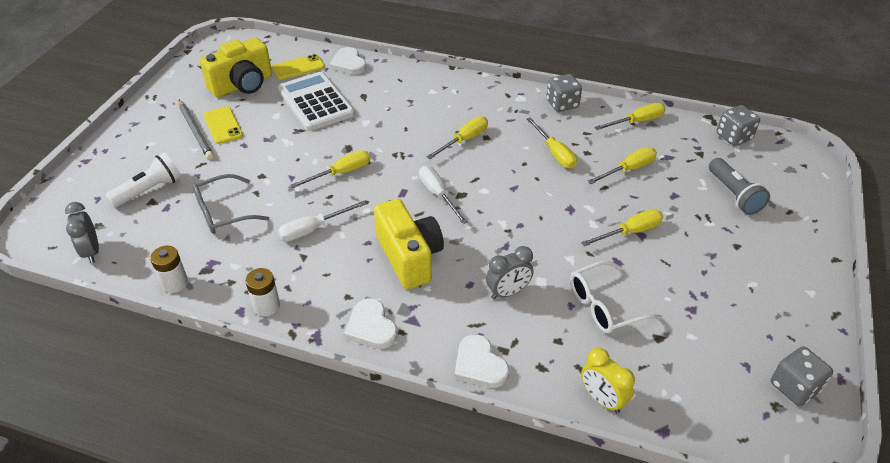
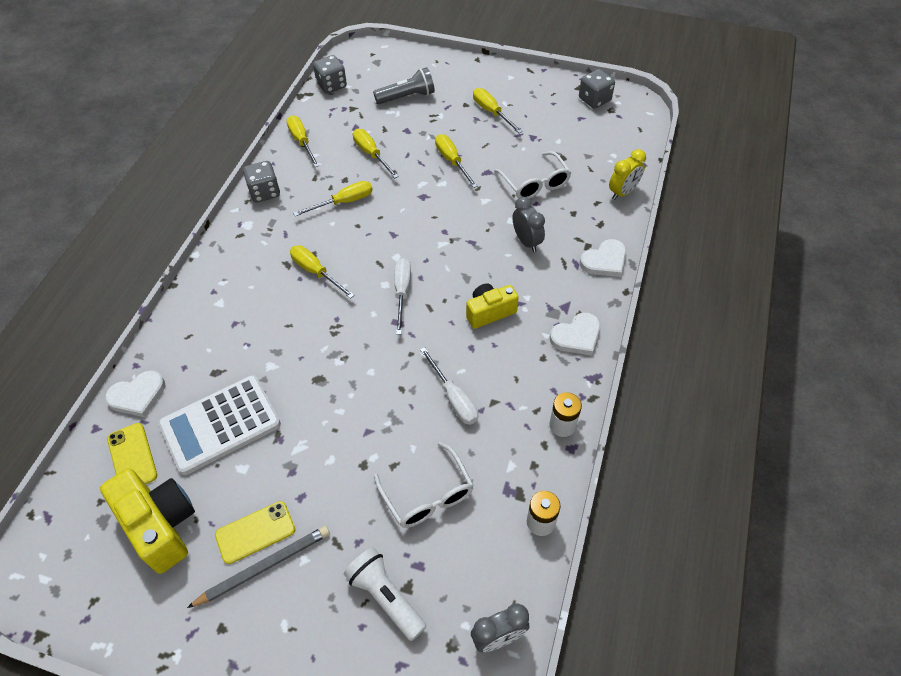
camera: 90 degrees left, 10 degrees up
grey glasses [192,174,269,234] -> white glasses [374,442,474,528]
yellow screwdriver [290,150,370,188] -> yellow screwdriver moved to [473,88,523,133]
yellow camera [374,199,444,289] -> yellow camera [466,283,519,329], size x0.63
white screwdriver [419,166,468,224] -> white screwdriver turned 120 degrees clockwise [394,258,411,334]

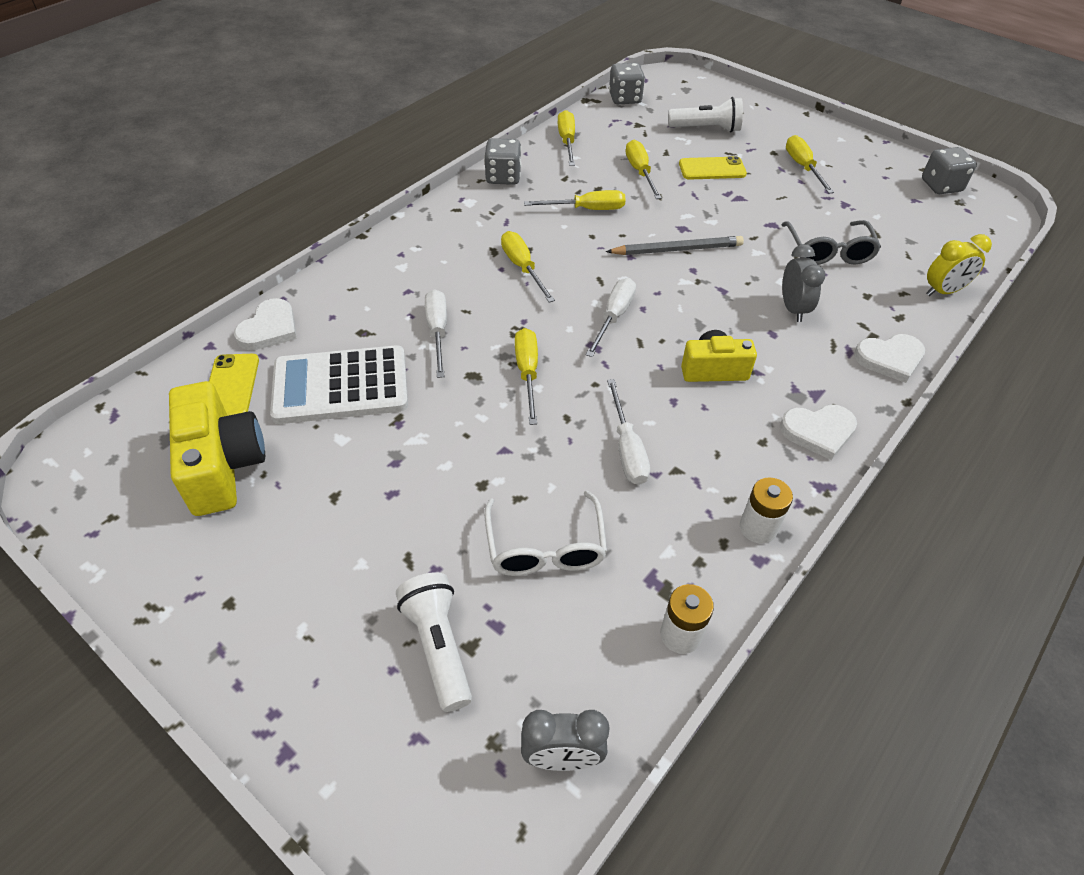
camera: 20 degrees right, 5 degrees down
white heart [105,370,165,417] -> white heart turned 60 degrees counterclockwise [234,298,297,350]
grey pencil [187,526,330,608] -> grey pencil moved to [606,236,744,255]
yellow phone [215,501,295,564] -> yellow phone moved to [679,156,747,180]
grey flashlight [373,67,435,104] -> white flashlight [668,97,743,132]
yellow screwdriver [435,134,478,188] -> yellow screwdriver moved to [515,328,538,425]
white glasses [494,151,571,199] -> grey glasses [782,220,881,265]
none -> white screwdriver [425,289,447,378]

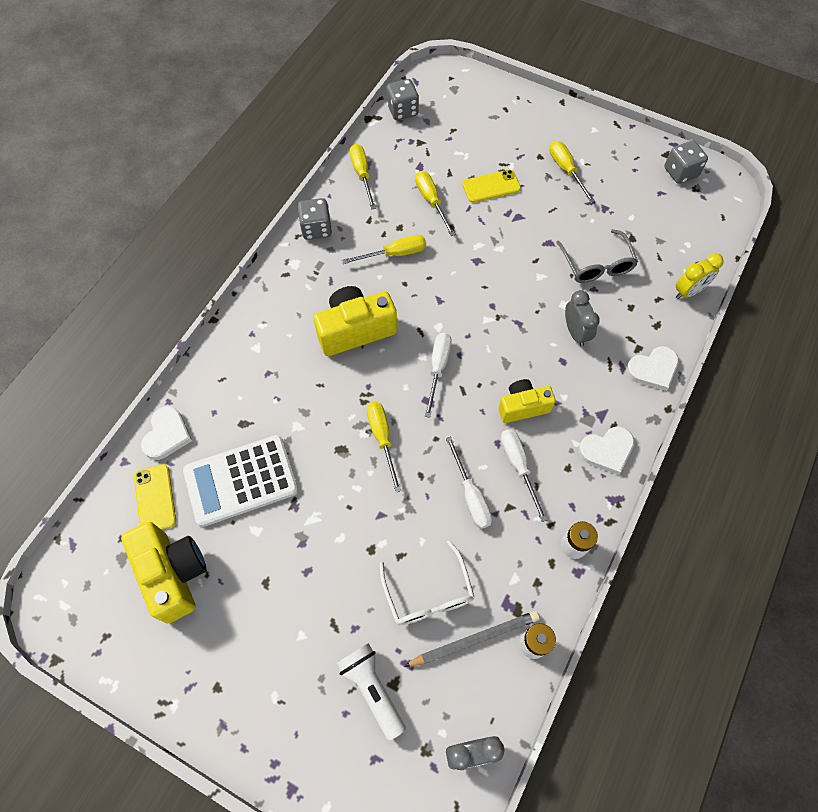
camera: 10 degrees left, 15 degrees up
white screwdriver [425,289,447,378] -> white screwdriver moved to [500,429,547,522]
yellow screwdriver [501,231,555,303] -> yellow camera [313,286,397,356]
grey pencil [606,236,744,255] -> grey pencil moved to [404,611,540,667]
white flashlight [668,97,743,132] -> none

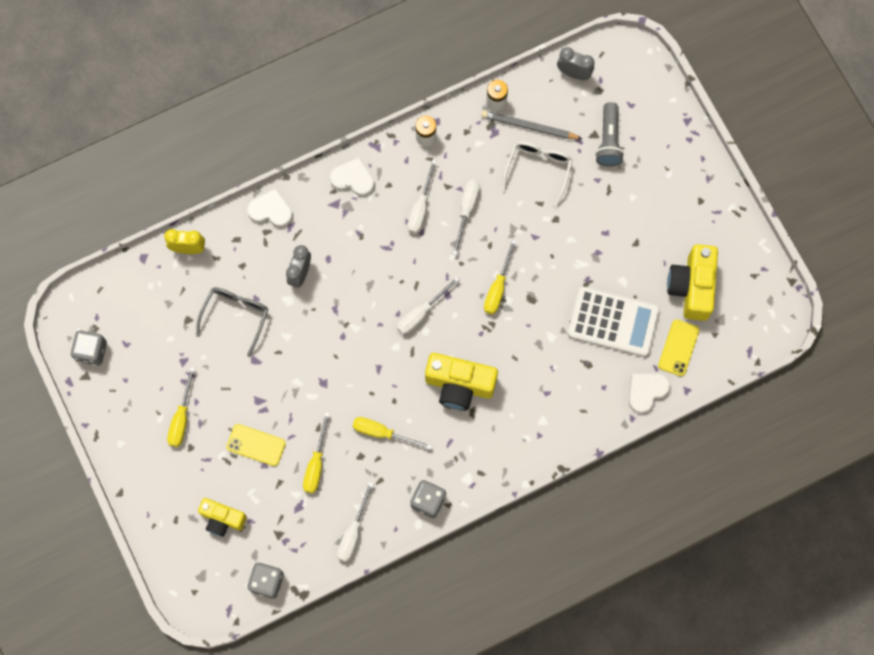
camera: 145 degrees left, 10 degrees up
white flashlight [336,643,406,741] -> grey flashlight [595,102,624,166]
yellow screwdriver [350,144,376,210] -> white screwdriver [337,482,374,562]
yellow camera [498,379,556,423] -> yellow camera moved to [198,498,247,537]

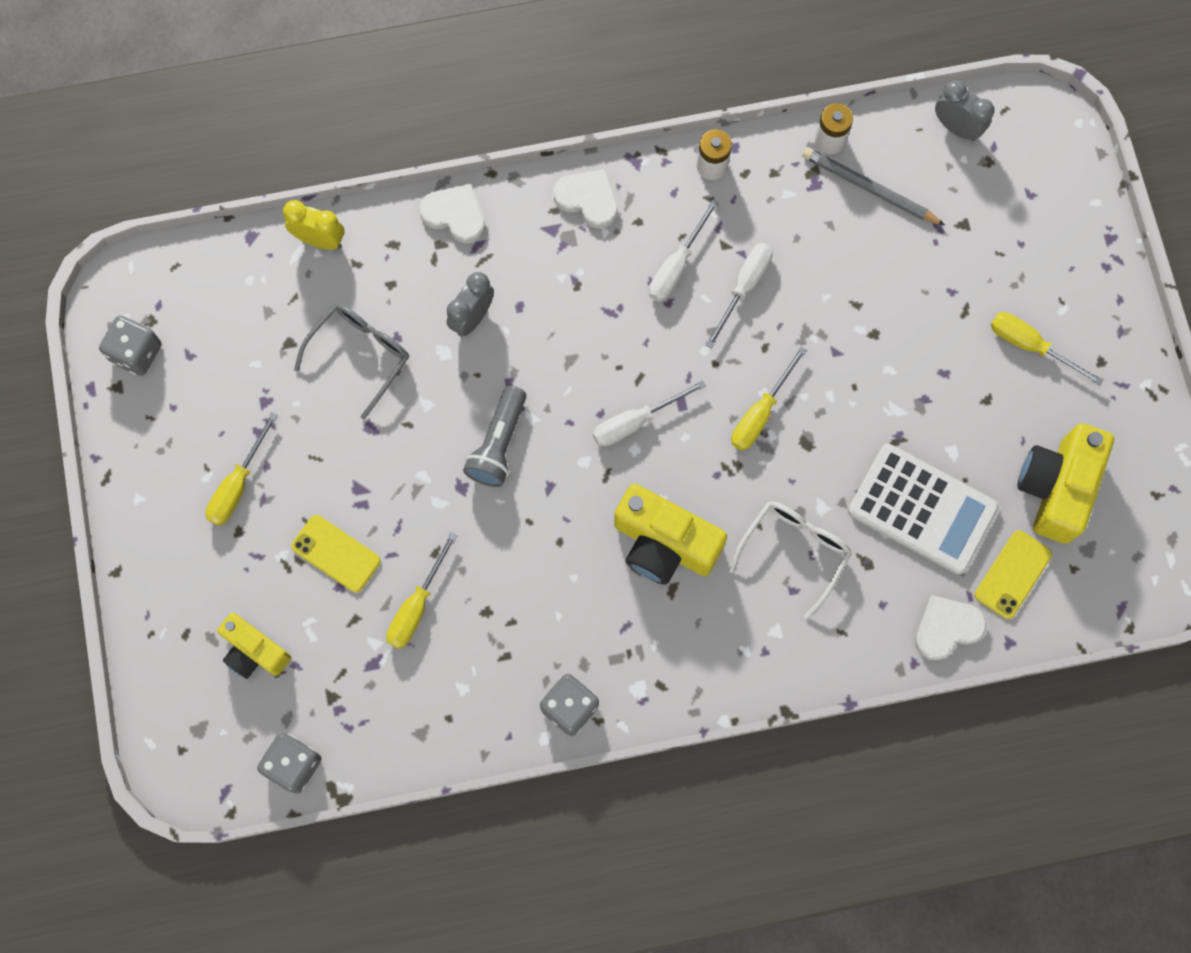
camera: 15 degrees right, 0 degrees up
white screwdriver [337,482,374,562] -> none
yellow screwdriver [353,417,432,450] -> yellow screwdriver moved to [991,312,1104,385]
white glasses [502,141,573,207] -> white glasses moved to [729,501,852,619]
grey flashlight [595,102,624,166] -> grey flashlight moved to [463,386,526,487]

